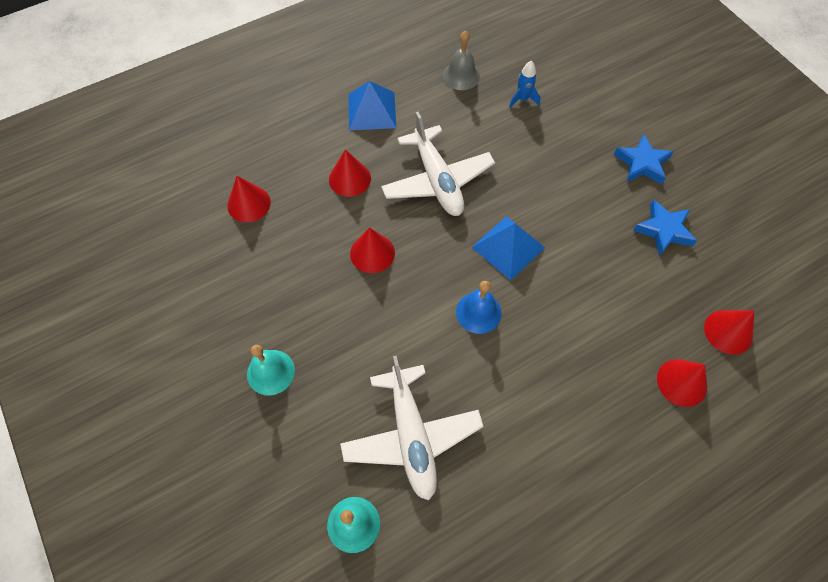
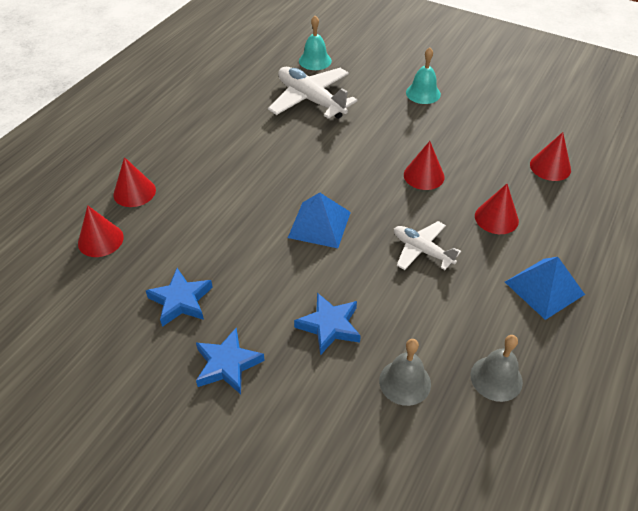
camera: 150 degrees right, 15 degrees down
white plane [381,112,495,216] -> white plane [394,221,461,270], size x0.61
blue bell [456,281,502,334] -> none
blue rocket [509,60,540,108] -> grey bell [379,339,431,406]
none -> blue star [294,293,361,355]

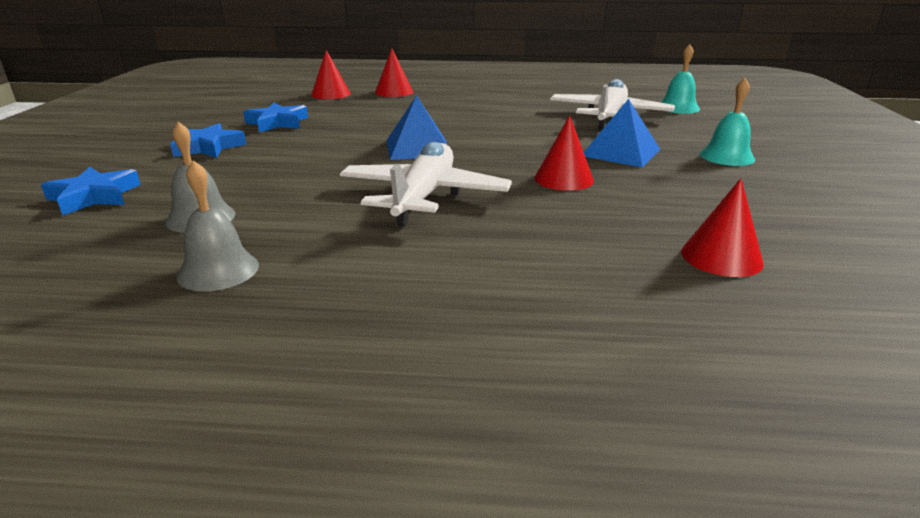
camera: 65 degrees right, 20 degrees down
blue star [294,293,361,355] -> blue star moved to [41,167,141,216]
white plane [394,221,461,270] -> white plane [340,142,512,226], size x1.64
red cone [475,184,519,234] -> none
blue pyramid [505,257,585,320] -> blue pyramid moved to [584,99,660,168]

